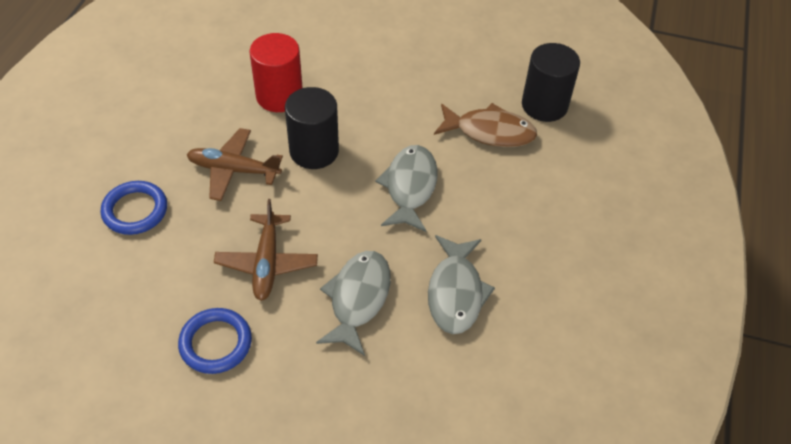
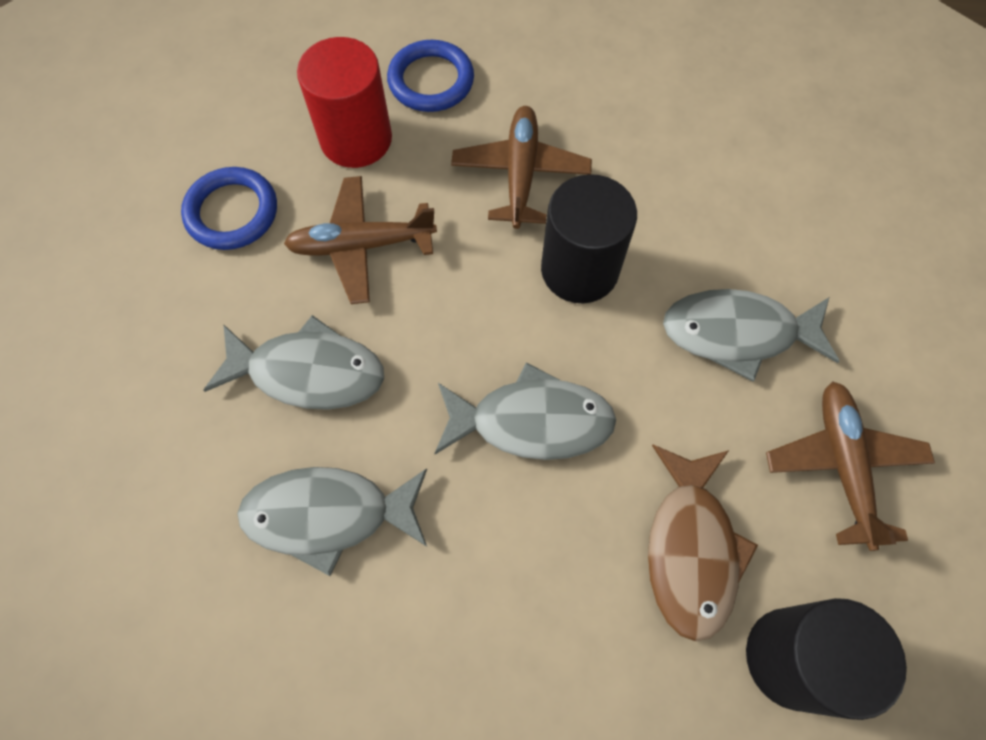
camera: 85 degrees right, 15 degrees up
red cylinder [249,33,303,112] -> red cylinder moved to [297,37,392,168]
none -> grey fish [663,289,840,381]
none -> brown plane [766,382,935,551]

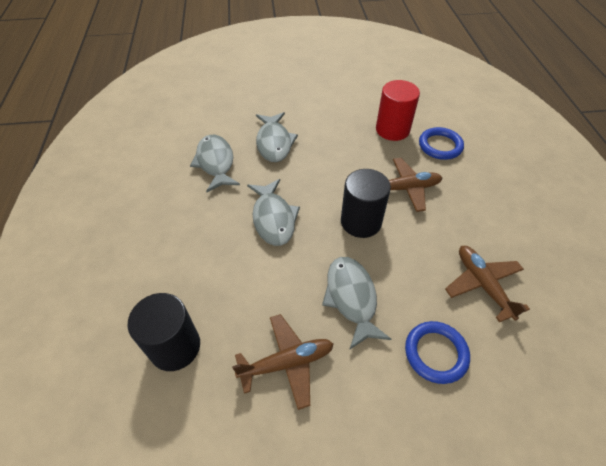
camera: 75 degrees right, 15 degrees down
blue ring [181,167,277,250] -> blue ring moved to [405,321,470,384]
brown plane [284,176,437,304] -> brown plane moved to [445,246,530,322]
brown fish [648,445,758,641] -> none

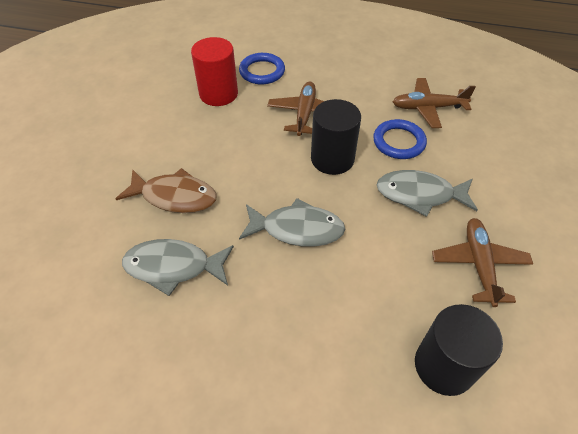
camera: 70 degrees left, 0 degrees up
grey fish [256,112,298,162] -> brown fish [115,168,217,213]
blue ring [405,321,470,384] -> blue ring moved to [373,119,427,159]

